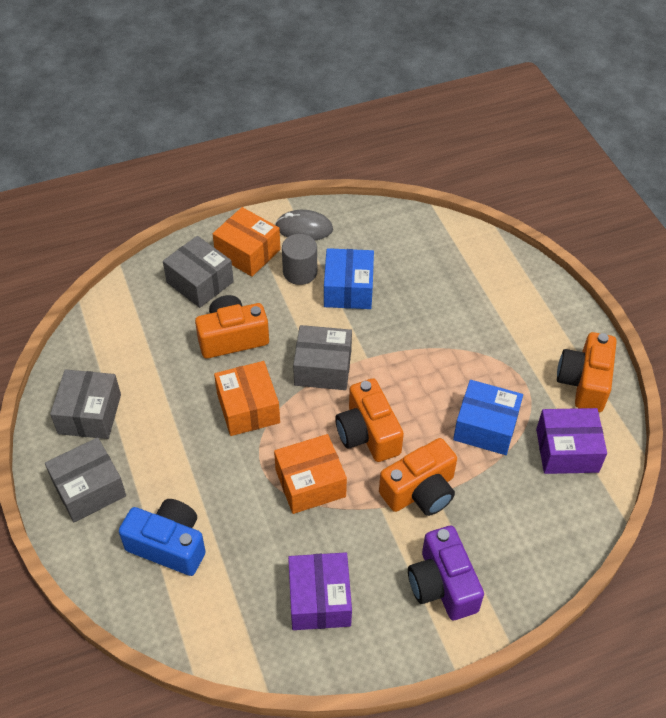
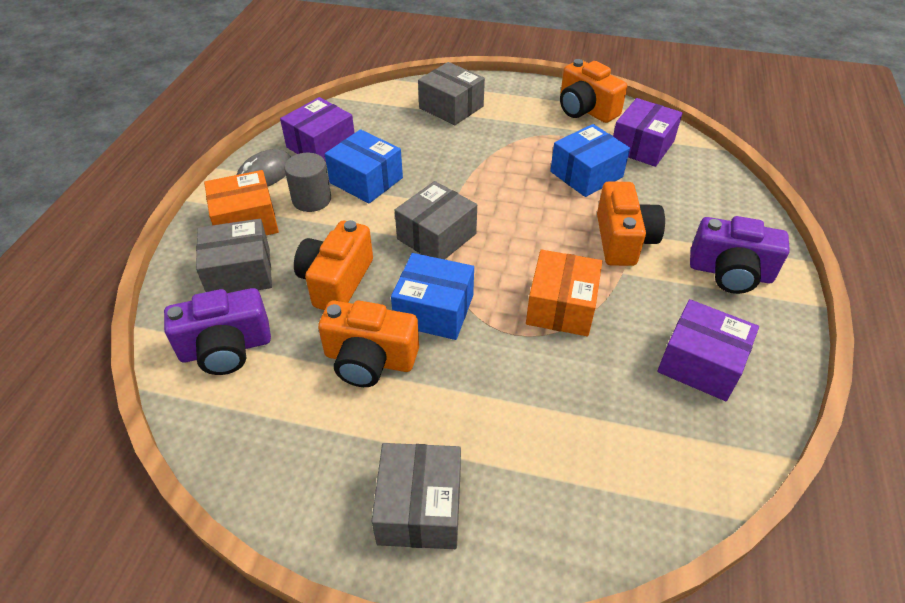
camera: 55 degrees left, 5 degrees down
grey box [50,369,121,439] -> grey box moved to [418,62,485,125]
blue camera [119,499,206,576] -> none
orange box [214,361,280,436] -> blue box [391,253,474,340]
orange camera [335,378,404,462] -> orange camera moved to [318,300,419,387]
none -> purple camera [164,288,271,375]
none -> purple box [280,97,355,162]

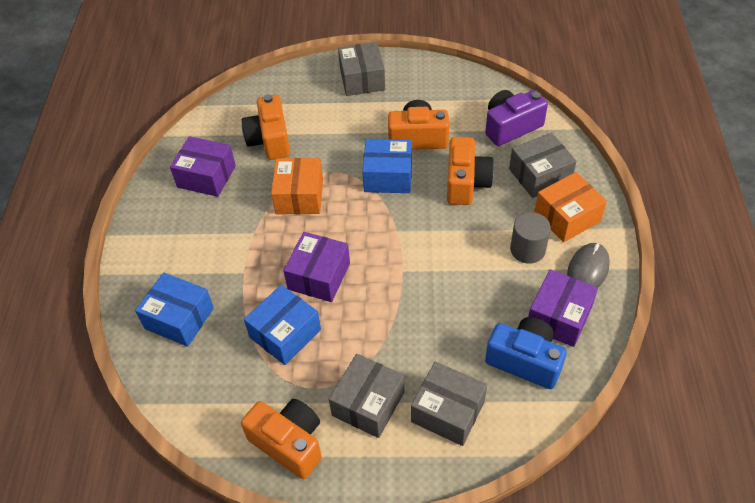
camera: 170 degrees right, 5 degrees up
blue box [325,129,403,204] -> blue box moved to [135,272,214,347]
grey box [395,181,477,260] -> grey box moved to [329,354,404,438]
orange camera [597,181,665,266] -> orange camera moved to [242,94,290,160]
purple box [613,98,683,167] -> purple box moved to [283,232,350,302]
purple camera [690,216,790,294] -> none
none -> blue camera [485,317,567,389]

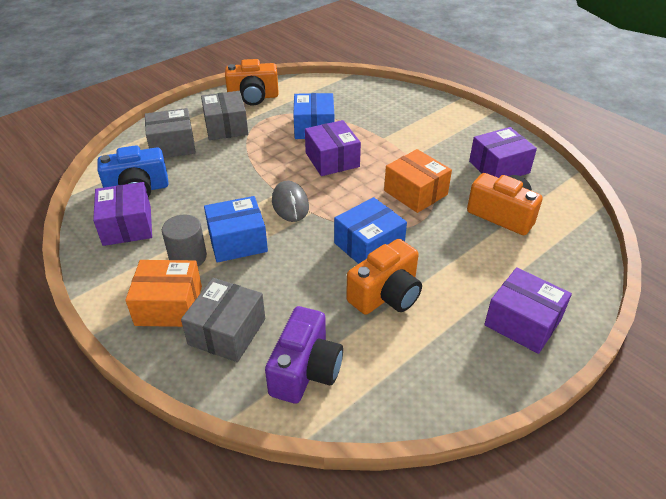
camera: 135 degrees right, 10 degrees down
blue box [135,272,214,347] -> blue box moved to [204,196,268,263]
grey box [338,42,385,96] -> purple box [484,267,572,354]
orange camera [447,137,494,205] -> none
orange box [534,172,607,242] -> orange box turned 75 degrees clockwise [125,260,202,327]
grey mouse [567,243,610,287] -> grey mouse moved to [272,181,309,222]

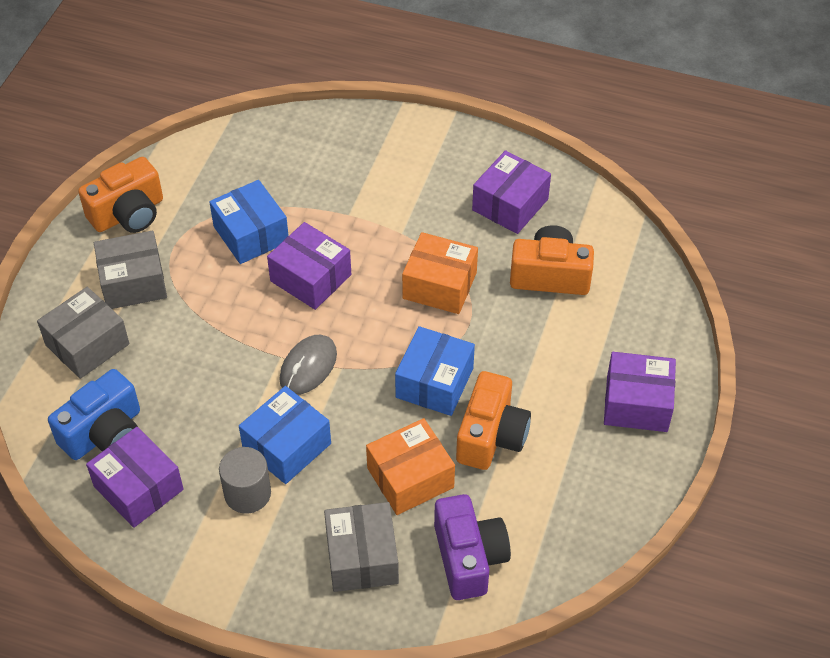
camera: 30 degrees left, 10 degrees up
orange box [125,260,202,327] -> orange box moved to [366,418,455,515]
grey box [201,91,248,140] -> grey box turned 60 degrees counterclockwise [94,231,167,309]
grey mouse [272,181,309,222] -> grey mouse turned 75 degrees clockwise [279,335,337,395]

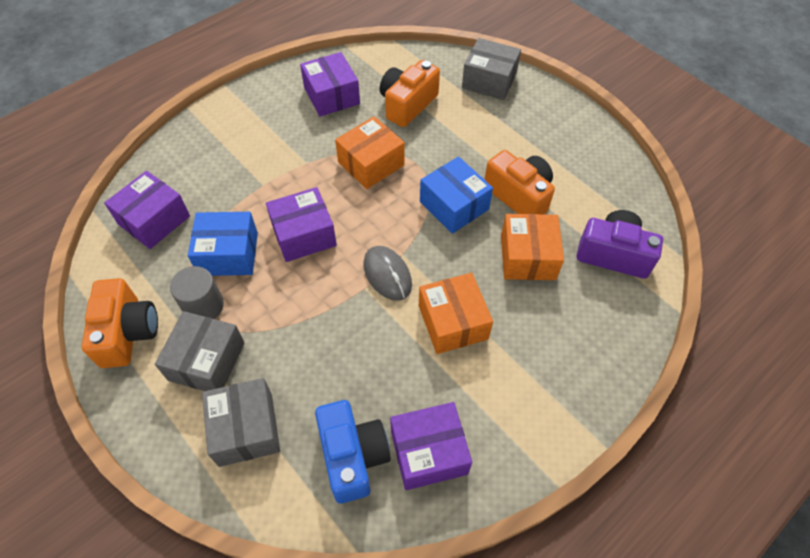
camera: 60 degrees left, 5 degrees up
grey cylinder [219,447,271,514] -> grey cylinder moved to [170,266,224,319]
blue box [239,386,331,484] -> orange box [419,273,493,354]
grey box [324,502,399,592] -> grey box moved to [462,38,521,100]
purple box [604,352,676,432] -> purple box moved to [104,171,190,249]

